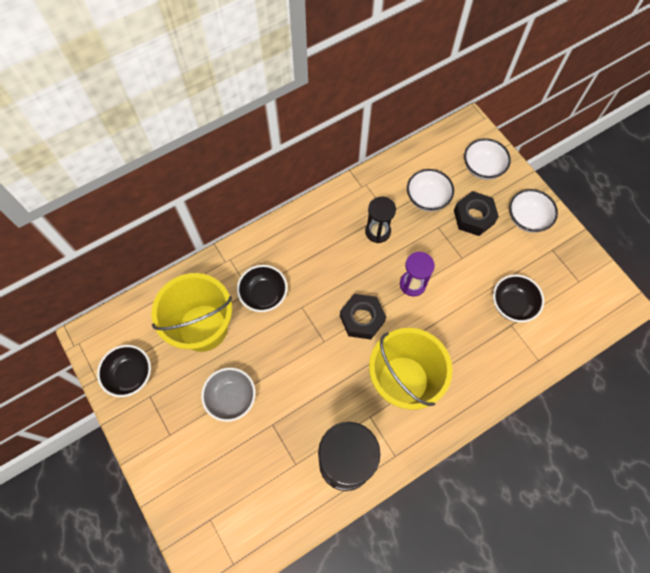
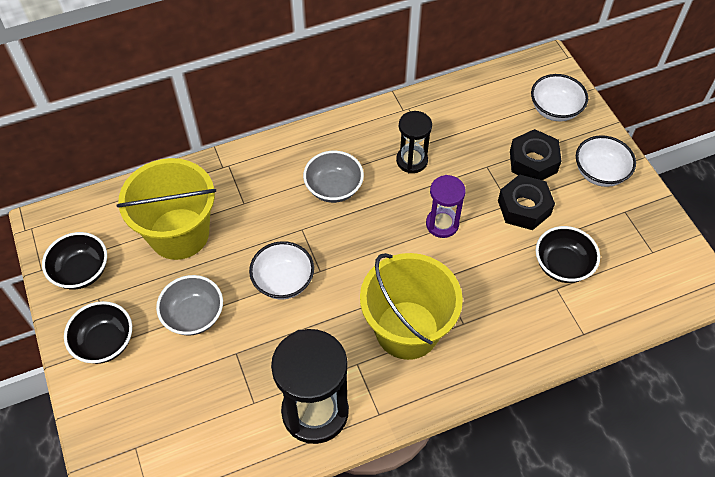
camera: 10 degrees right, 10 degrees down
black bowl [237,265,288,312] -> black bowl moved to [64,301,132,364]
black nut [340,294,386,339] -> black nut moved to [498,174,555,230]
white bowl [407,169,454,212] -> white bowl moved to [249,241,314,300]
none -> grey bowl [303,151,364,203]

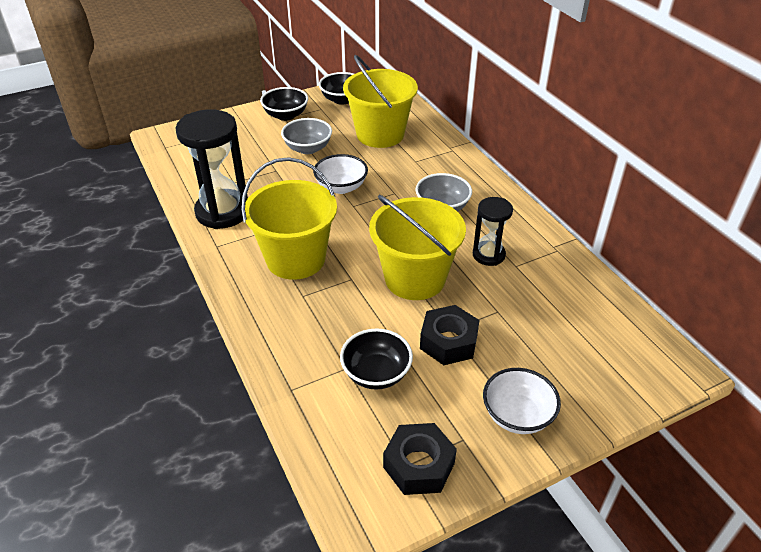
camera: 85 degrees right, 15 degrees down
purple hourglass [426,175,466,238] -> yellow bucket [369,195,466,300]
black nut [510,129,561,180] -> black nut moved to [383,423,457,495]
white bowl [531,74,588,121] -> none

